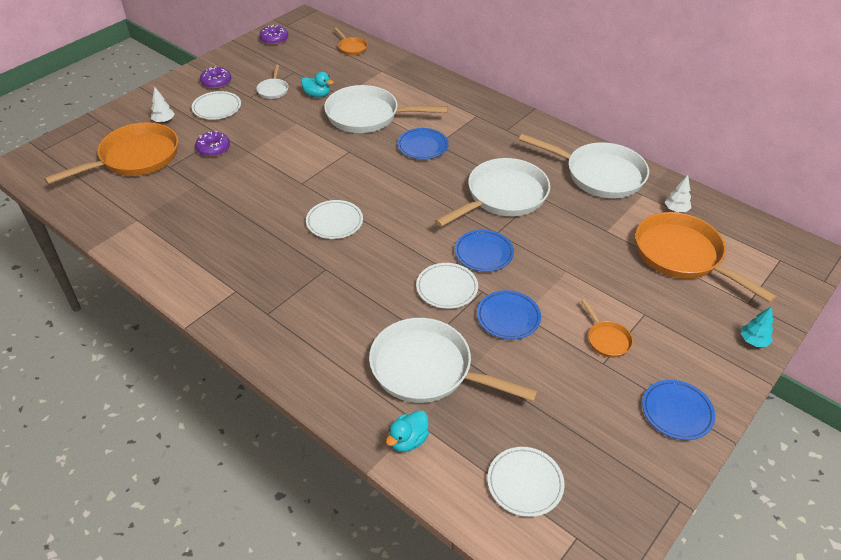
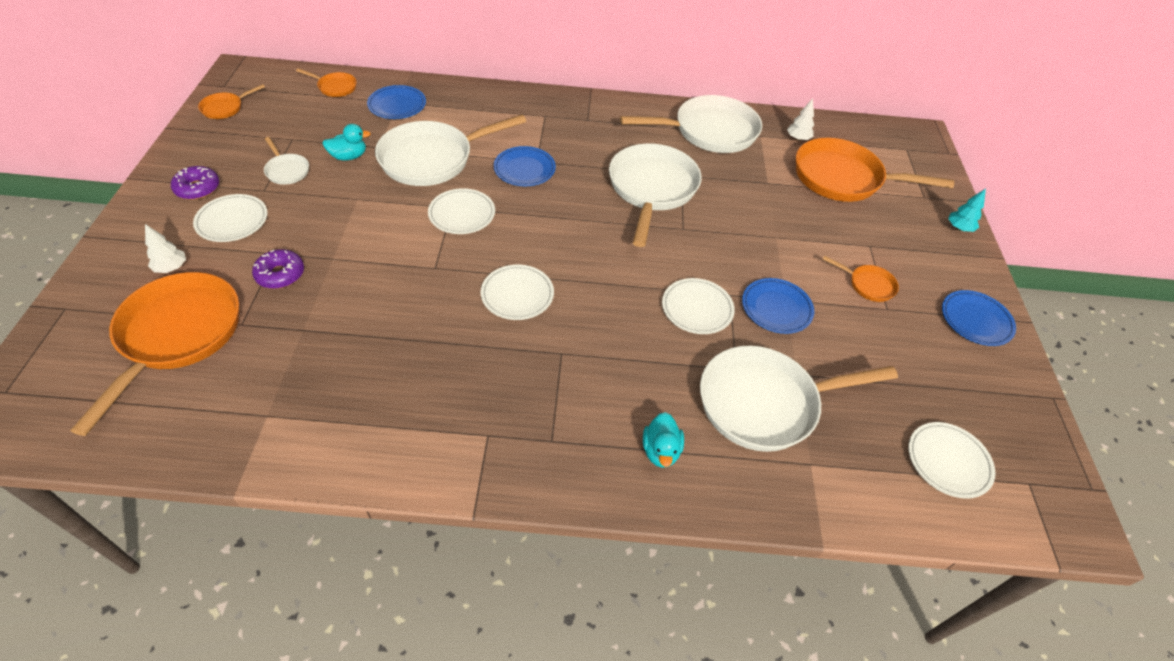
camera: 40 degrees left, 5 degrees up
purple donut [259,25,288,45] -> orange pan [198,84,265,119]
turquoise duck [386,410,429,452] -> turquoise duck moved to [643,412,684,468]
blue plate [455,230,514,272] -> blue plate moved to [367,85,426,119]
none -> white plate [428,188,495,234]

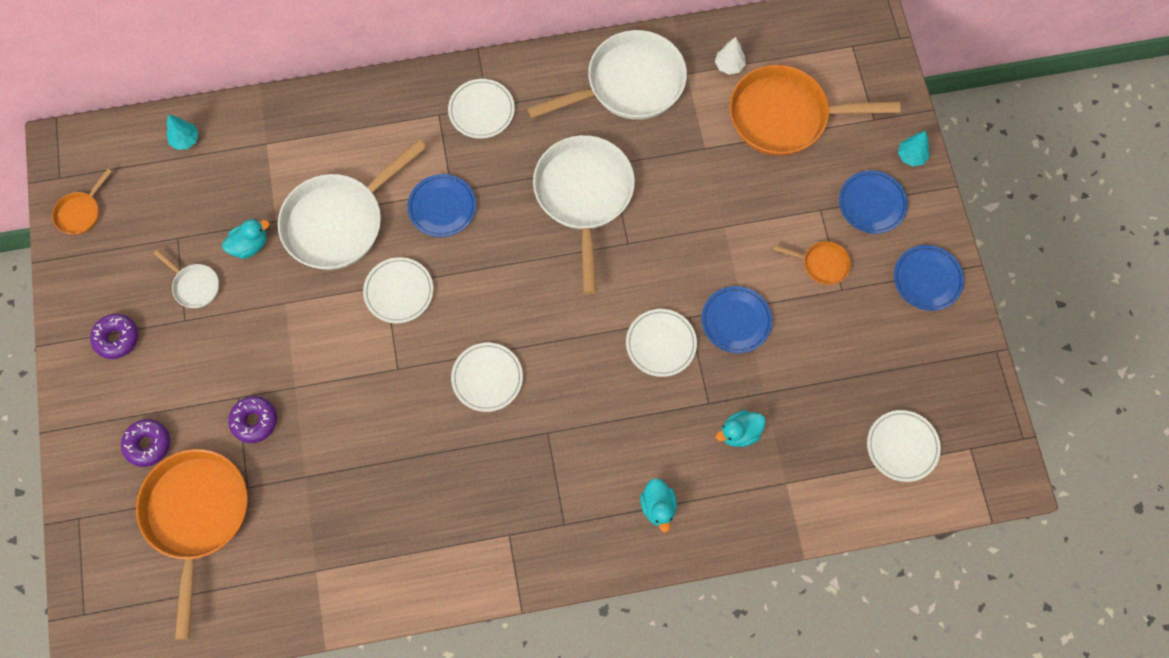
camera: 10 degrees left, 20 degrees up
white tree [145,224,186,273] -> purple donut [121,419,170,467]
white plate [193,194,268,242] -> white plate moved to [448,79,515,139]
orange pan [296,68,357,97] -> turquoise tree [167,114,199,150]
blue plate [367,85,426,119] -> blue plate moved to [839,171,908,234]
white pan [700,345,898,452] -> turquoise duck [716,410,766,447]

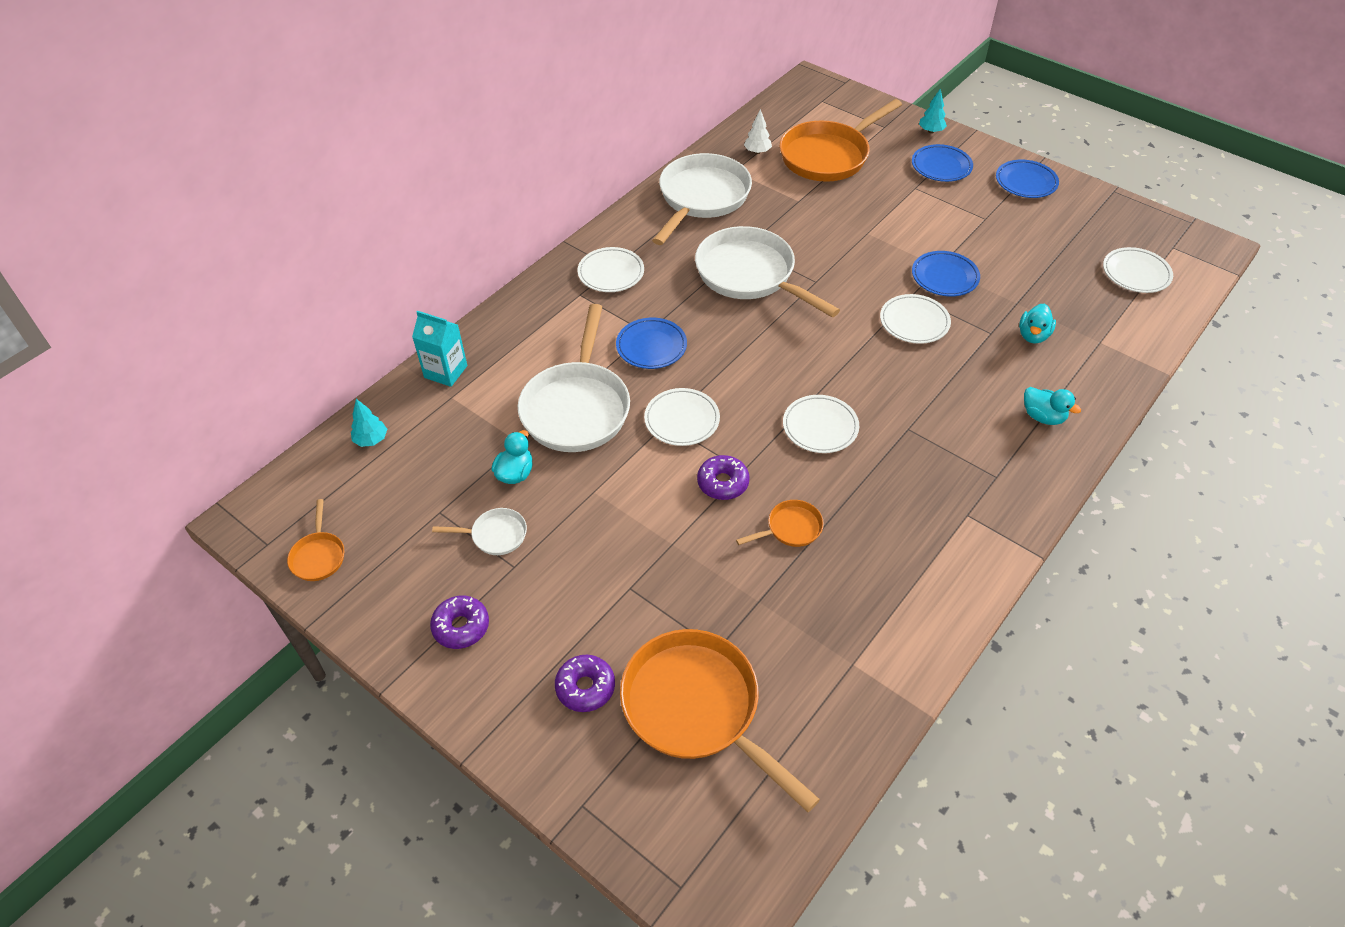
camera: 40 degrees left, 20 degrees down
purple donut [228,396,277,443] -> purple donut moved to [697,455,750,500]
orange pan [773,241,851,285] -> orange pan moved to [736,500,824,547]
none -> turquoise carton [412,311,467,387]

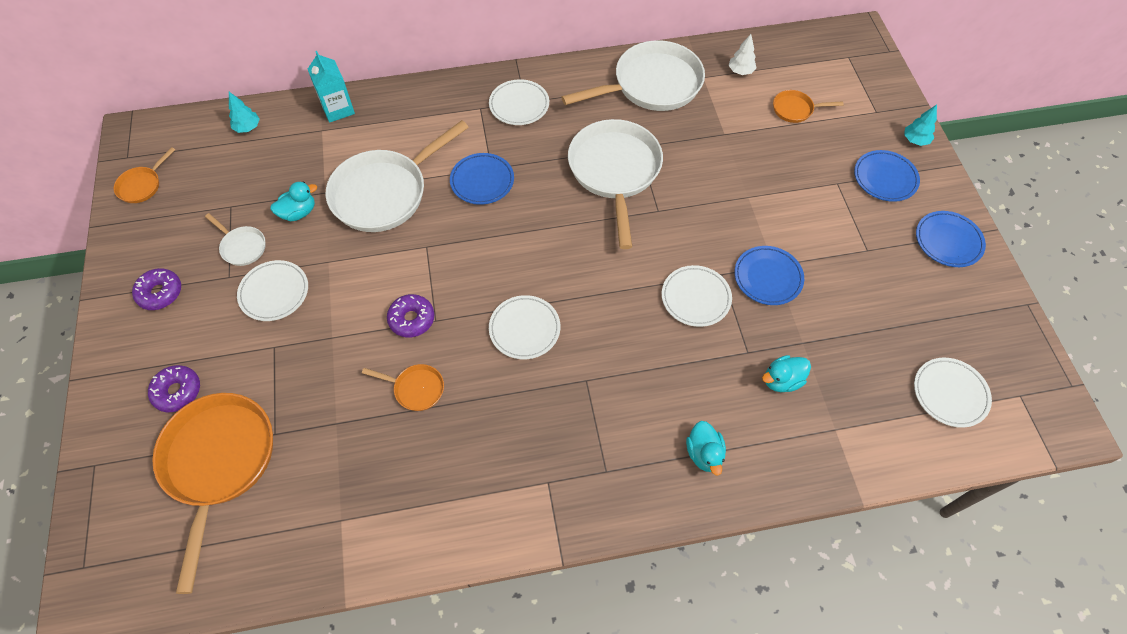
camera: 40 degrees right, 10 degrees up
white plate [644,388,720,446] -> white plate moved to [237,260,308,321]
orange pan [780,99,902,182] -> orange pan [773,90,844,123], size x0.45

